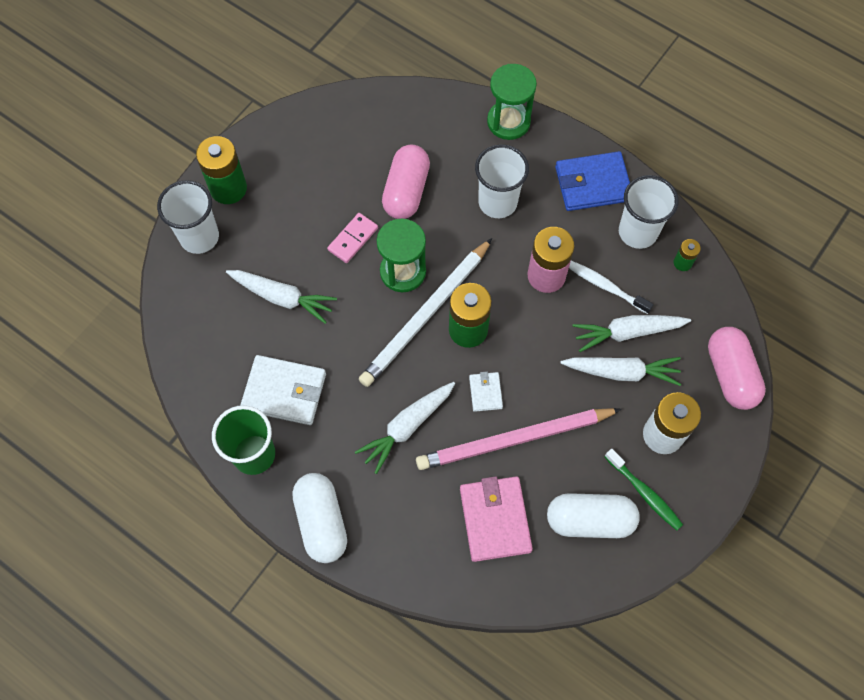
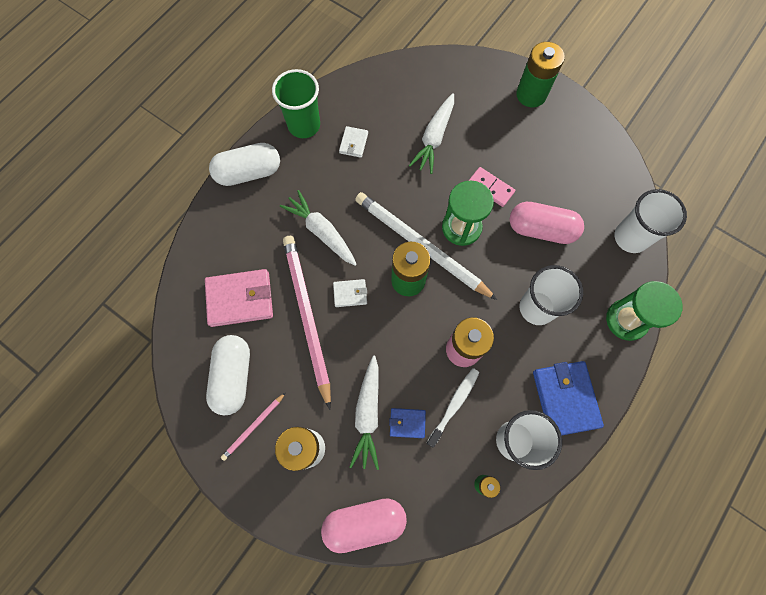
camera: 90 degrees right, 5 degrees up
white cup [157,180,219,254] -> white cup moved to [614,189,687,253]
white wallet [240,355,326,425] -> white wallet [339,126,368,158], size x0.52
white carrot [573,315,691,352] -> blue wallet [389,408,426,438]
green toothbrush [605,449,683,531] -> pink pencil [221,392,286,461]

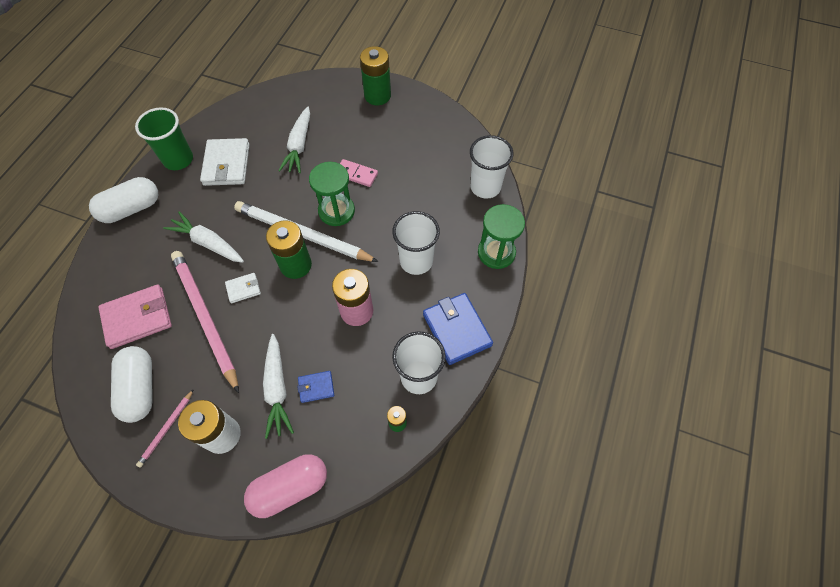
camera: 15 degrees left, 10 degrees down
white wallet [339,126,368,158] -> white wallet [200,138,250,186], size x1.94
white toothbrush [427,368,480,448] -> none
pink capsule [510,202,584,244] -> none

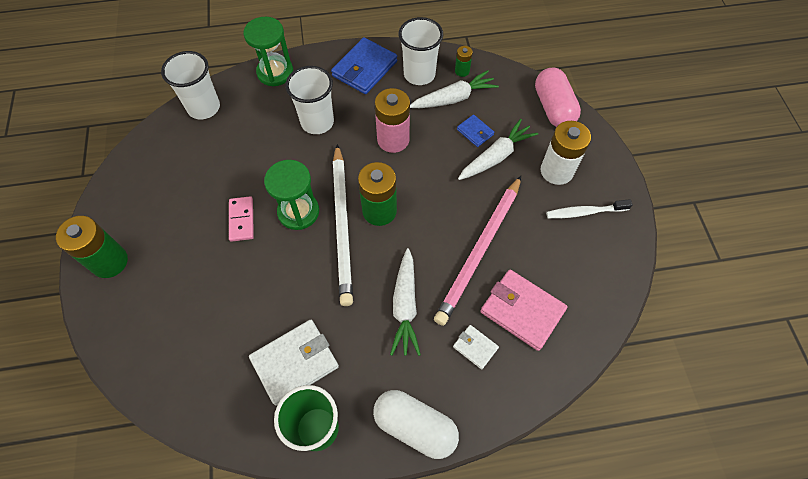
camera: 120 degrees left, 0 degrees up
white capsule [111,346,153,423] -> none
pink pencil [136,389,194,468] -> white toothbrush [546,199,633,219]
white wallet [225,273,261,303] -> white wallet moved to [453,325,499,369]
pink capsule [244,454,327,518] -> pink capsule turned 45 degrees clockwise [535,68,581,127]
white carrot [278,107,310,173] -> white carrot moved to [410,70,499,108]

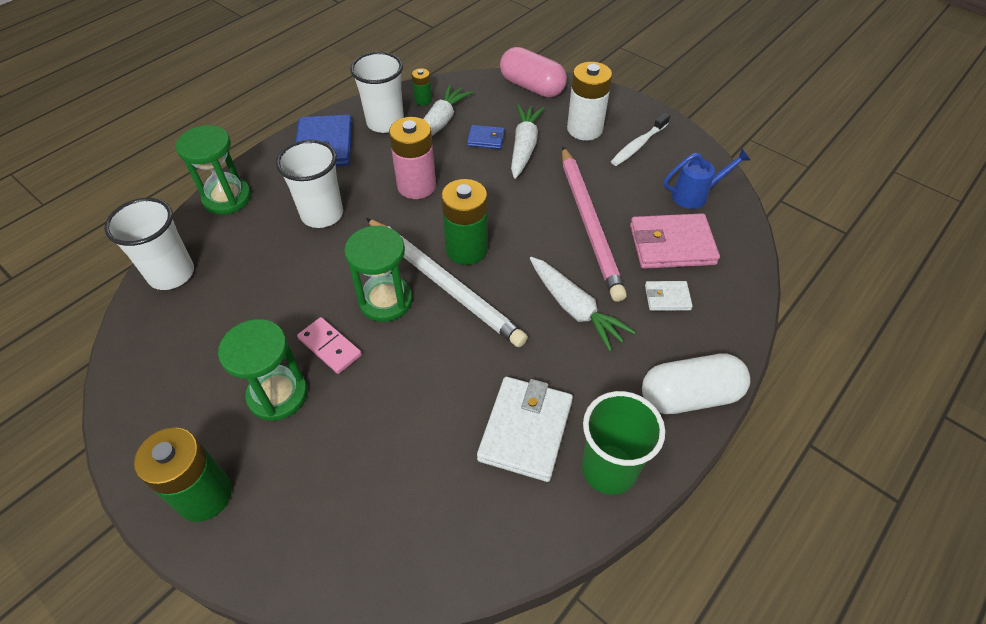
camera: 40 degrees left, 10 degrees down
none -> green hourglass [218,319,308,421]
none -> blue watering can [664,149,750,209]

